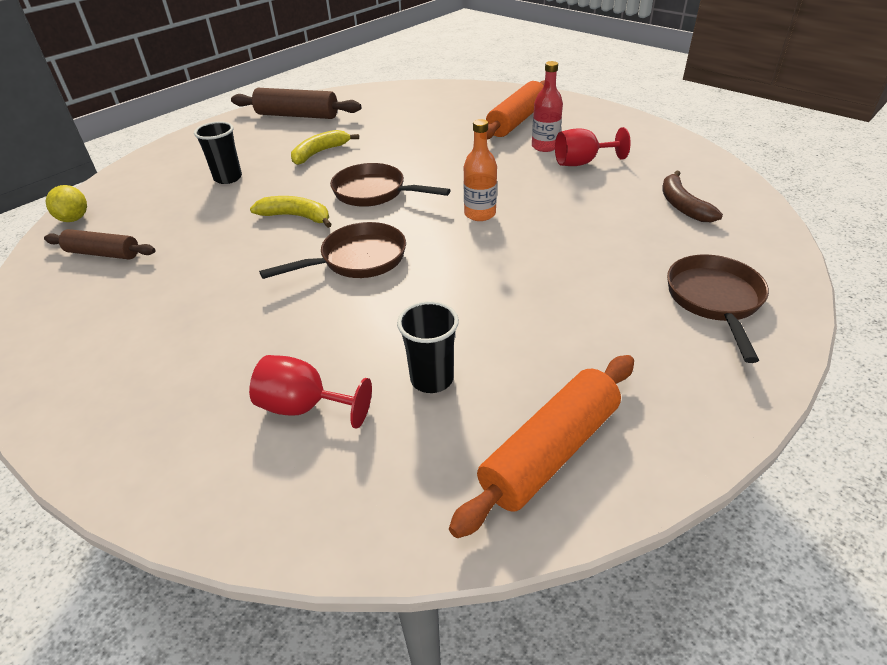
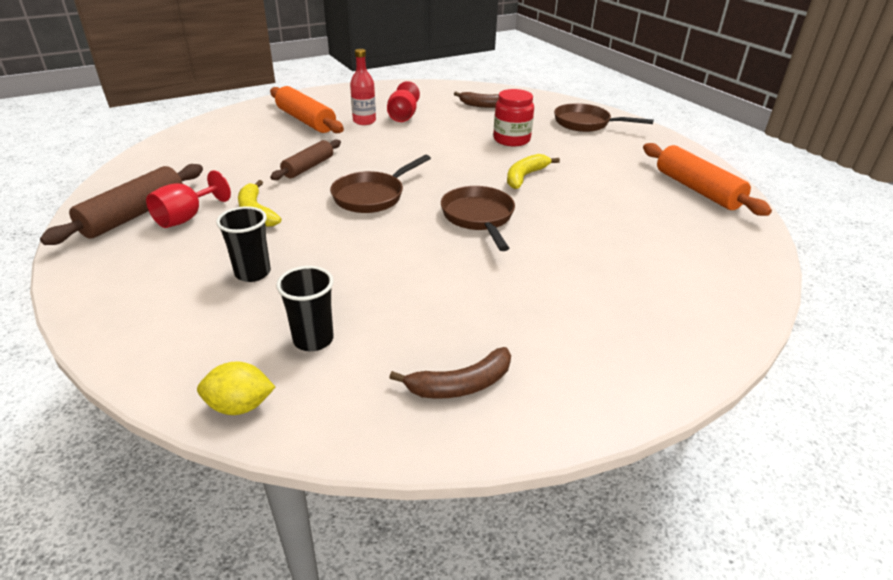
camera: 75 degrees left, 5 degrees down
brown rolling pin [44,229,156,259] -> brown rolling pin moved to [270,140,341,180]
red goblet [249,355,372,429] -> red goblet moved to [146,170,231,228]
yellow banana [250,196,332,228] -> yellow banana moved to [507,154,560,189]
black cup [397,301,459,393] -> black cup moved to [276,266,334,351]
orange bottle [464,119,497,221] -> none
none -> brown banana [389,347,511,399]
none -> red jar [493,89,534,146]

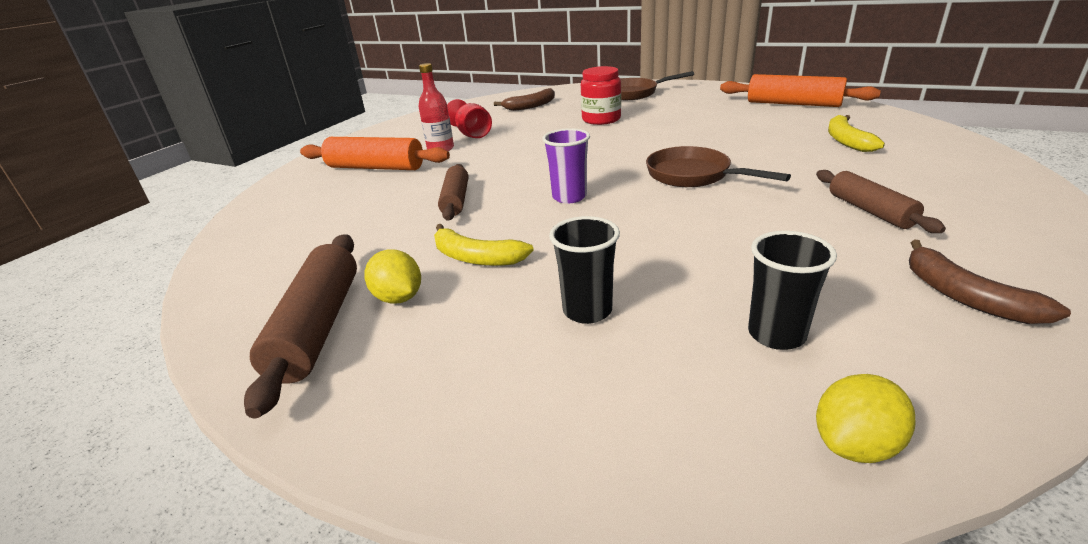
camera: 30 degrees left, 5 degrees down
red goblet [146,170,231,228] -> yellow lemon [364,249,421,304]
brown pan [330,155,431,213] -> purple cup [542,128,590,203]
brown banana [389,347,511,399] -> brown banana turned 120 degrees clockwise [909,240,1071,324]
yellow banana [507,154,560,189] -> yellow banana moved to [828,115,885,152]
none -> brown rolling pin [816,170,946,233]

